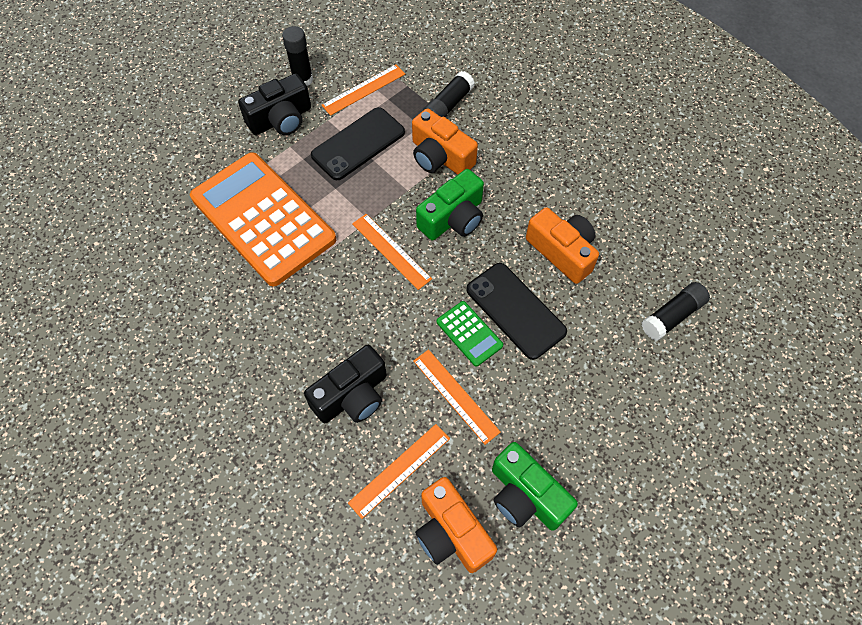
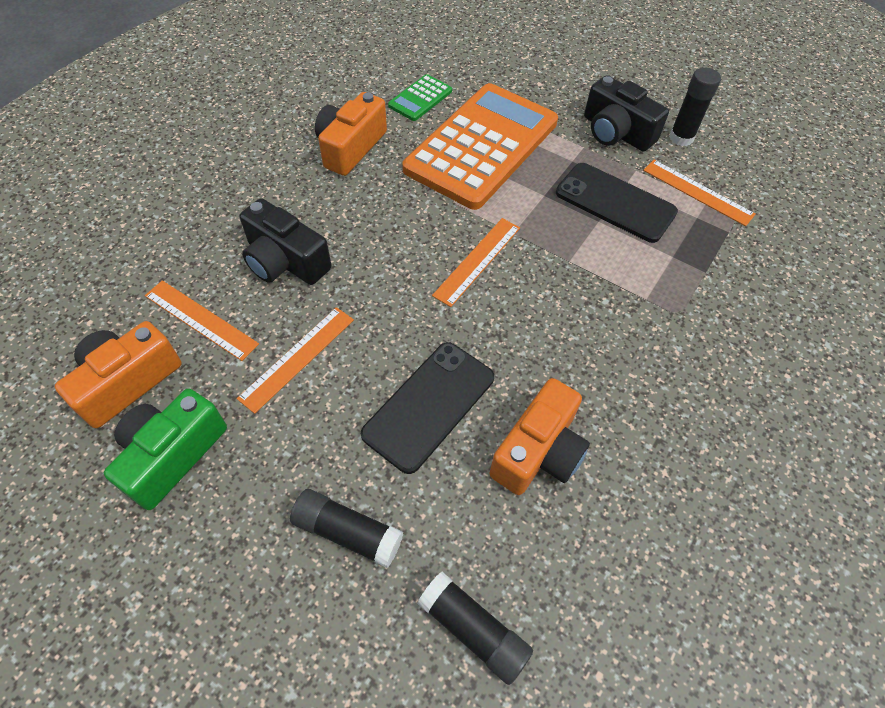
camera: 75 degrees right, 5 degrees down
orange camera [412,108,478,175] -> orange camera moved to [315,92,387,176]
green camera [416,169,484,240] -> none
black glue stick [423,71,475,118] -> black glue stick moved to [290,489,403,568]
green calculator [437,301,503,367] -> green calculator moved to [388,74,452,121]

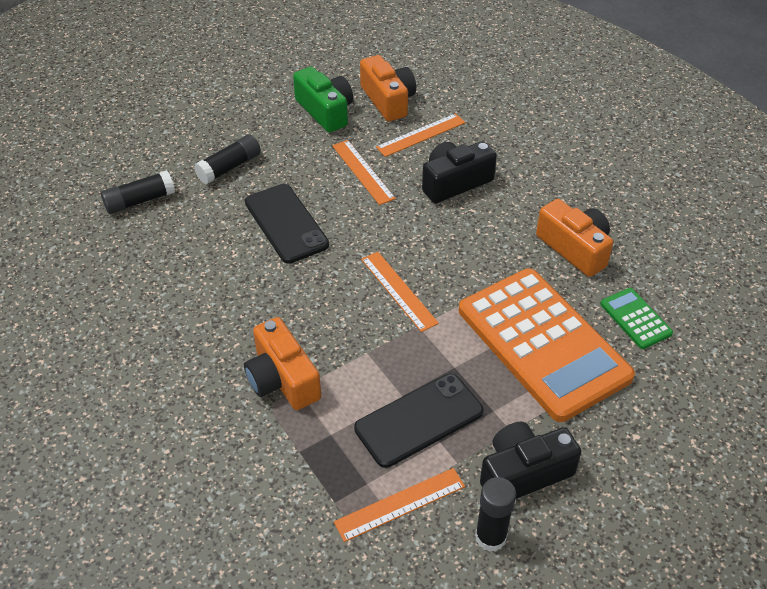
camera: 115 degrees right, 10 degrees down
orange camera [490,378,590,495] -> orange camera moved to [244,317,321,410]

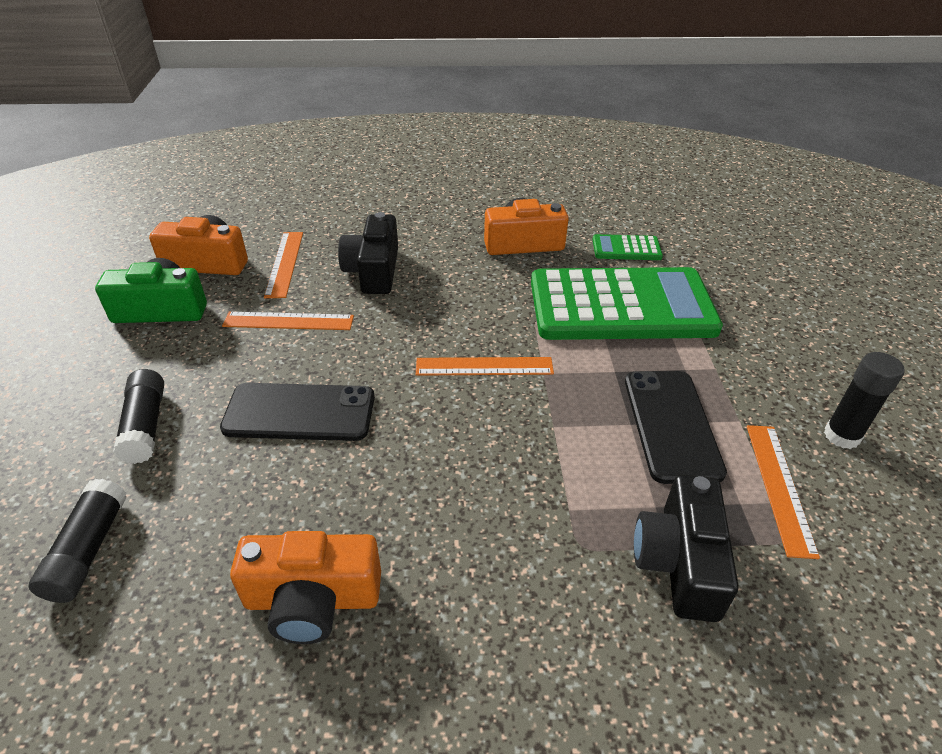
camera: 60 degrees left, 5 degrees down
orange camera [244,317,321,410] -> orange camera moved to [230,531,381,644]
orange calculator [459,268,635,422] -> green calculator [531,267,723,340]
black camera [480,422,582,499] -> black camera moved to [634,474,739,622]

